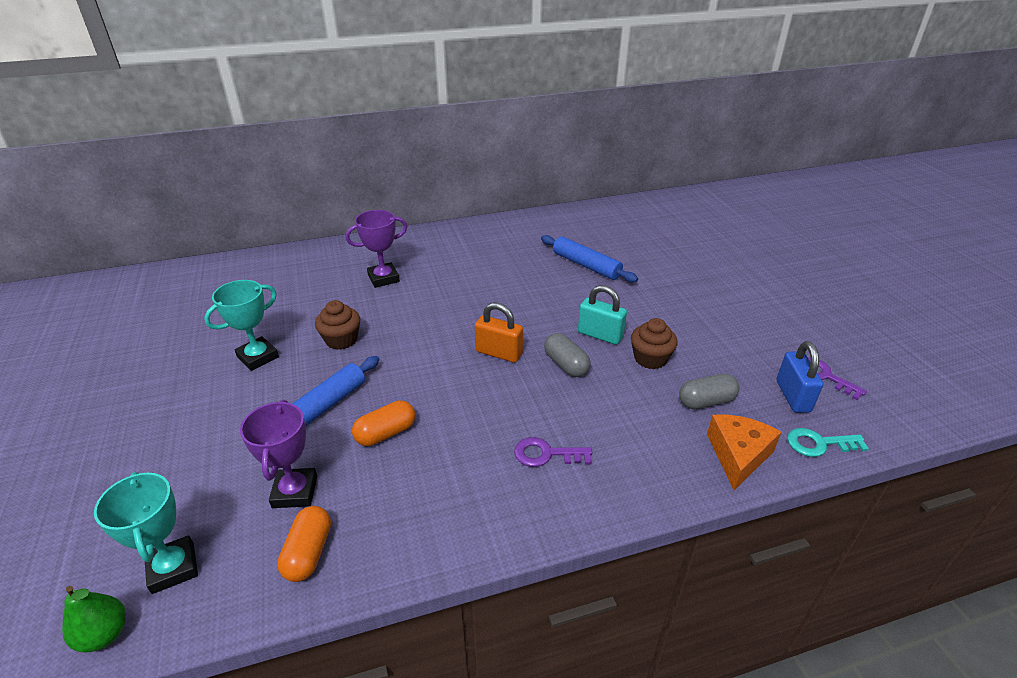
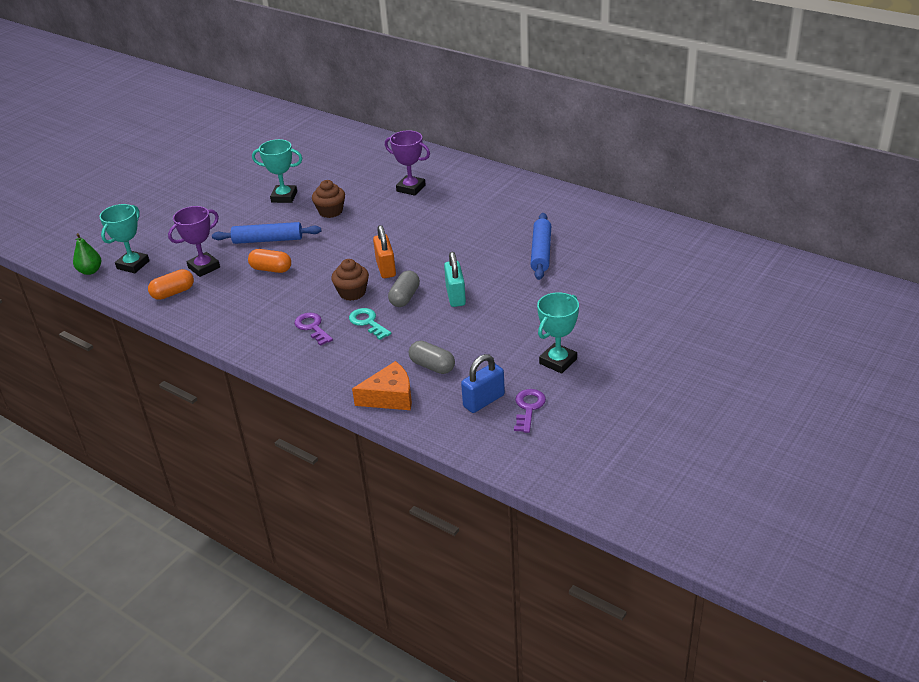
camera: 55 degrees right, 0 degrees up
brown cupcake [631,318,678,369] -> brown cupcake moved to [331,259,369,301]
turquoise key [787,428,869,457] -> turquoise key moved to [349,308,391,340]
none -> turquoise trophy [537,292,579,374]

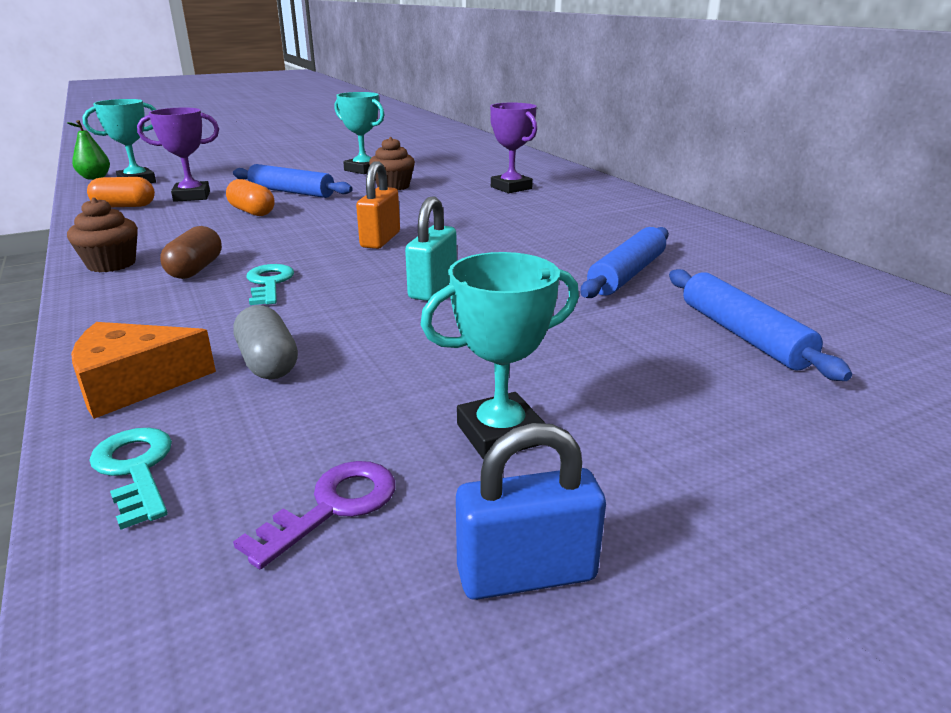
camera: 25 degrees right, 10 degrees down
purple key [294,312,333,346] -> brown capsule [160,226,222,279]
brown cupcake [331,259,369,301] -> brown cupcake moved to [67,197,138,272]
orange cheese [352,361,412,410] -> orange cheese turned 150 degrees clockwise [71,322,216,419]
grey capsule [388,271,420,307] -> none
blue padlock [461,354,505,413] -> blue padlock moved to [456,423,606,600]
none -> turquoise key [90,428,172,530]
none -> blue rolling pin [669,269,852,381]

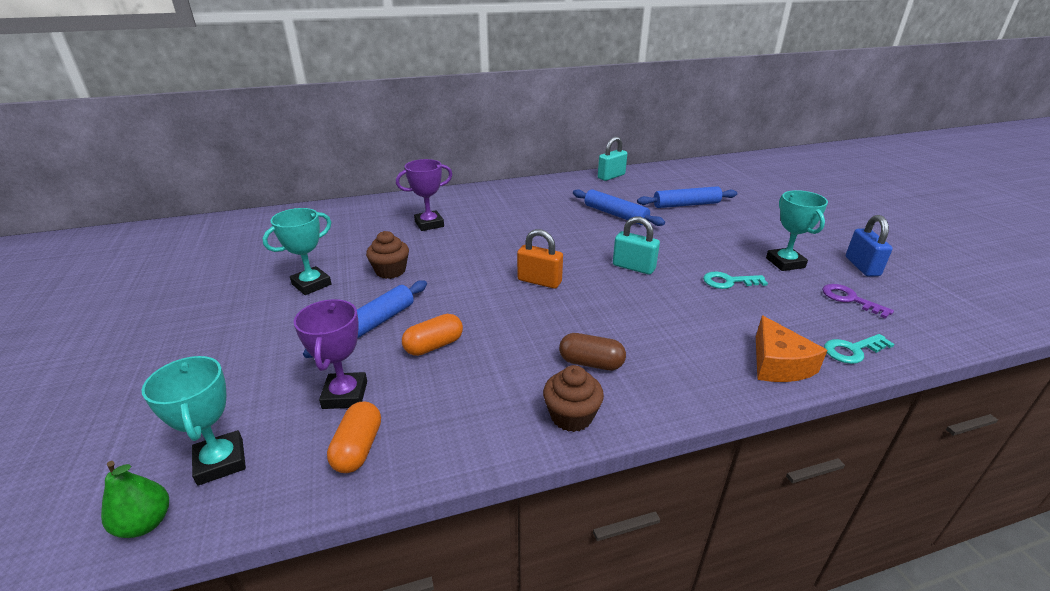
camera: 80 degrees left, 5 degrees up
grey capsule [234,305,298,379] -> none
turquoise key [246,264,294,305] -> turquoise key moved to [703,272,768,289]
none -> turquoise padlock [598,137,627,181]

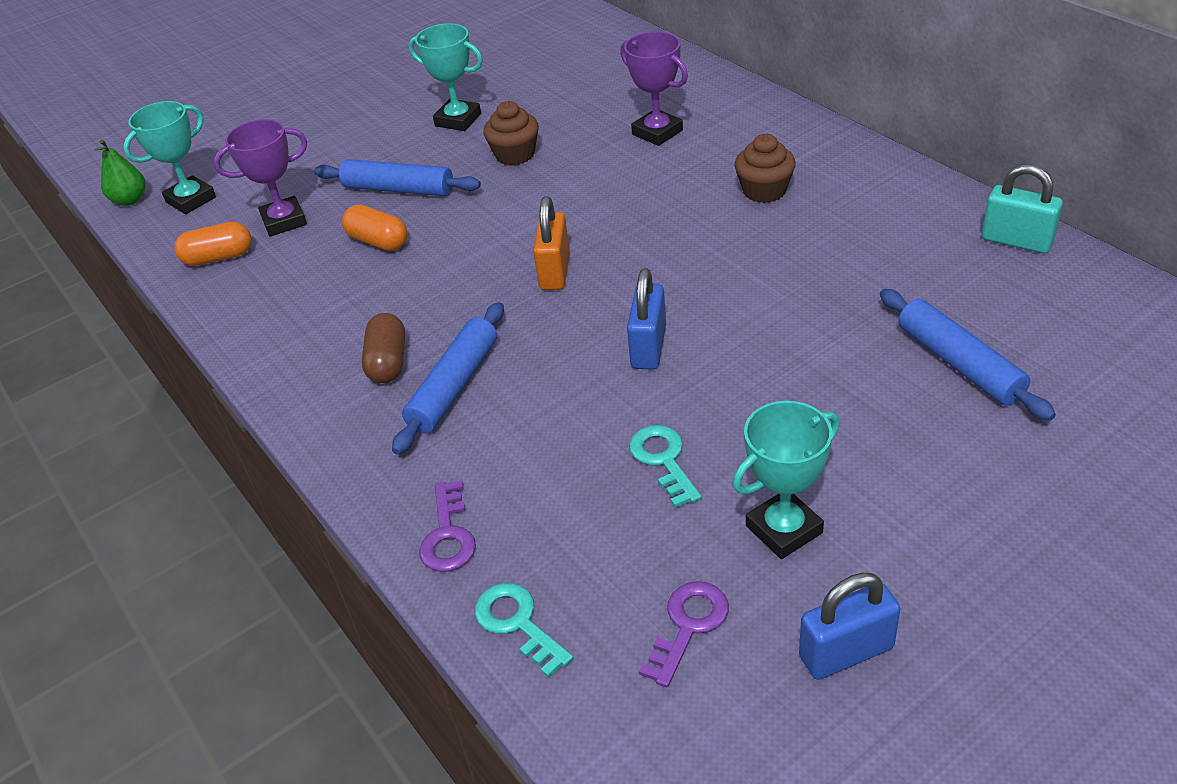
camera: 75 degrees right, 10 degrees up
brown cupcake [543,365,604,432] -> brown cupcake moved to [735,134,796,203]
blue rolling pin [573,189,665,226] -> blue rolling pin moved to [392,302,504,455]
turquoise padlock [613,216,660,275] -> blue padlock [627,268,666,370]
orange cheese [756,315,827,382] -> purple key [419,480,476,572]

